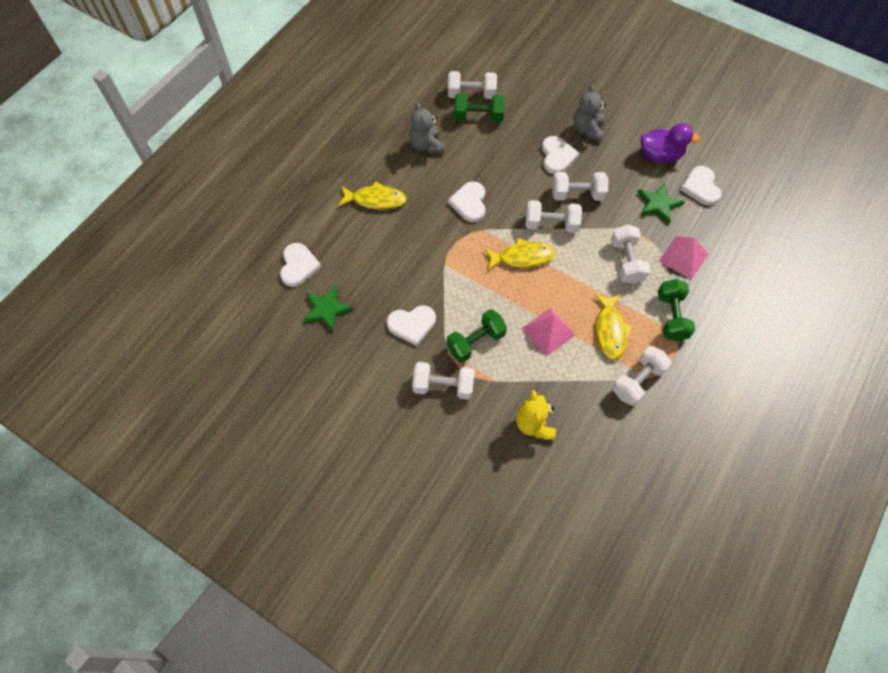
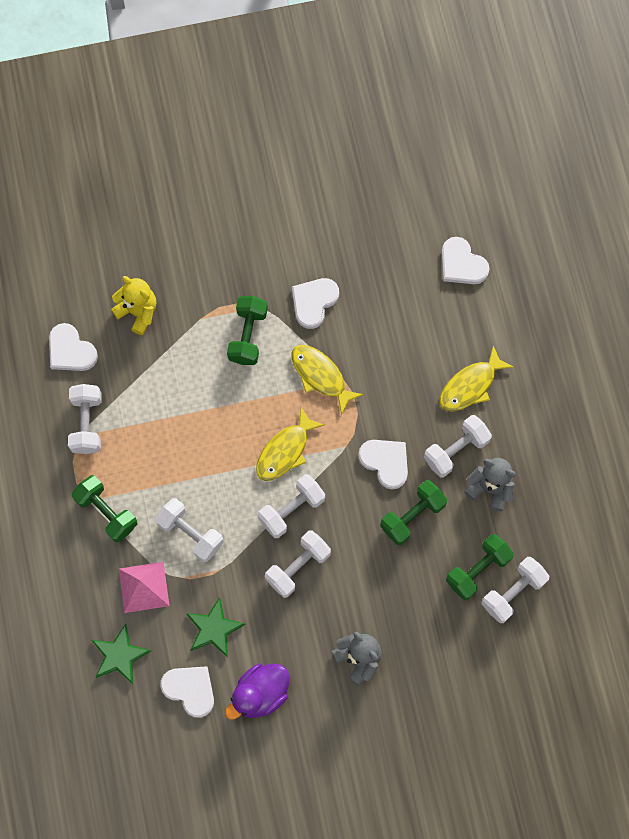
camera: 135 degrees right, 10 degrees up
green star [303,286,353,332] -> green star moved to [92,623,151,684]
white dumbbell [412,362,475,400] -> white dumbbell moved to [424,415,492,478]
pink pyramid [522,308,576,356] -> none
white heart [542,136,579,174] -> white heart moved to [49,323,98,371]
yellow fish [594,294,632,360] -> yellow fish moved to [292,345,363,415]
none -> green dumbbell [380,480,447,545]

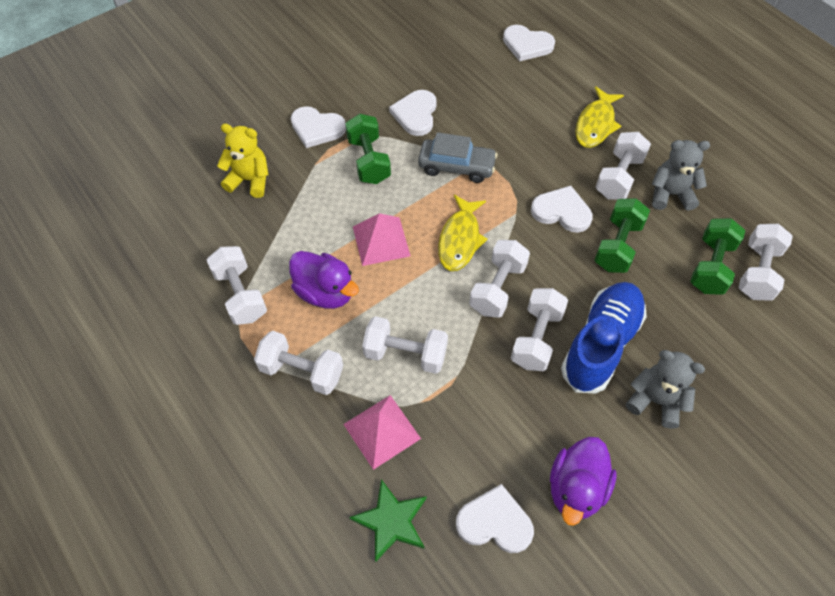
camera: 25 degrees left, 15 degrees down
white heart [49,323,98,371] -> white heart moved to [291,106,346,148]
green dumbbell [72,475,137,542] -> white dumbbell [254,331,343,395]
green star [186,597,246,658] -> none
yellow fish [292,345,363,415] -> grey car [418,132,498,183]
none -> purple duck [289,251,359,309]
none -> pink pyramid [353,213,410,266]
none -> blue shoe [561,282,647,394]

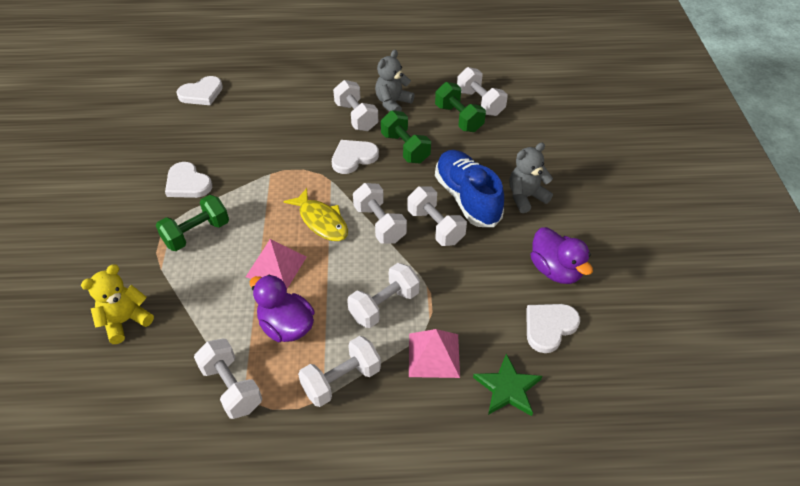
camera: 55 degrees left, 10 degrees down
white dumbbell [207,246,267,325] -> white dumbbell turned 45 degrees clockwise [194,339,262,419]
purple duck [289,251,359,309] -> purple duck turned 120 degrees counterclockwise [250,275,314,342]
white heart [291,106,346,148] -> none
green dumbbell [345,114,391,184] -> green dumbbell turned 60 degrees counterclockwise [156,195,229,251]
grey car [418,132,498,183] -> none
yellow fish [575,86,624,148] -> none

